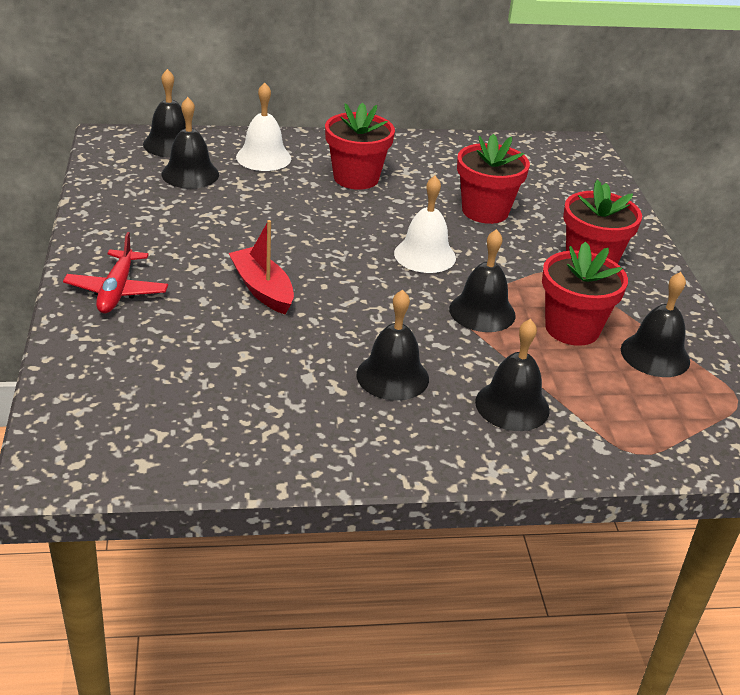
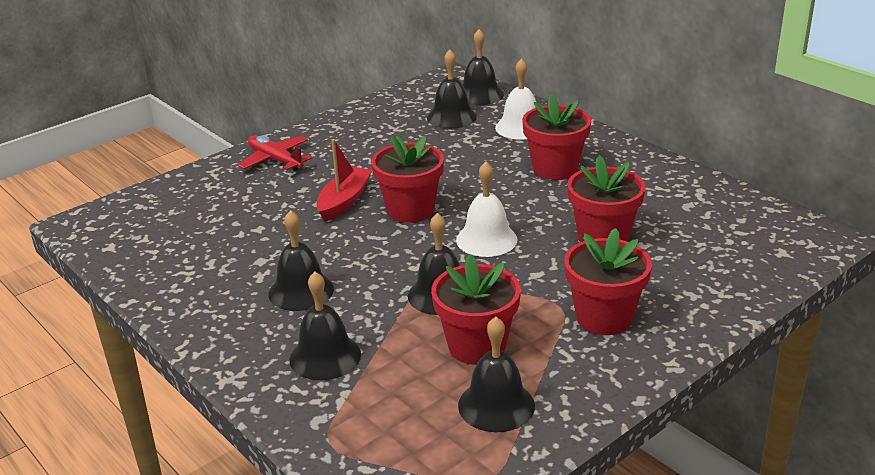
camera: 60 degrees right, 5 degrees down
red plane [63,232,168,313] -> red plane turned 75 degrees clockwise [238,135,312,171]
none -> red flower pot [371,135,444,223]

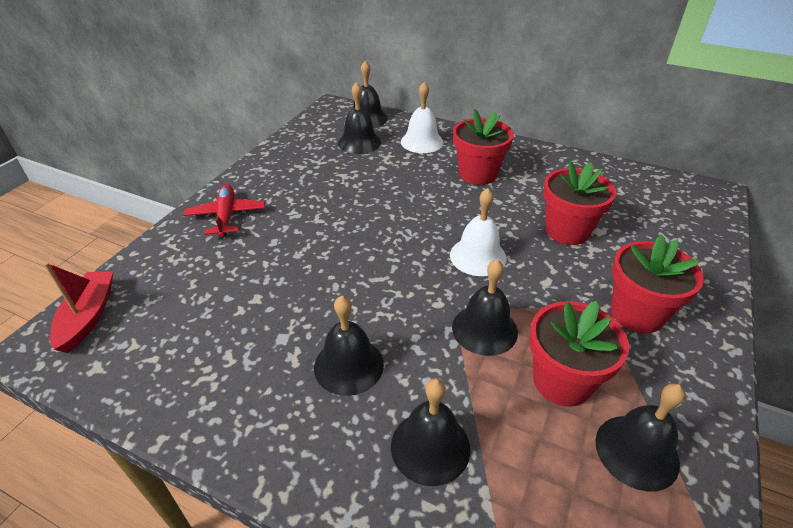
camera: 25 degrees left, 10 degrees up
red plane [238,135,312,171] -> red plane turned 60 degrees clockwise [184,184,265,237]
red boat [316,139,372,222] -> red boat moved to [43,262,113,353]
red flower pot [371,135,444,223] -> none

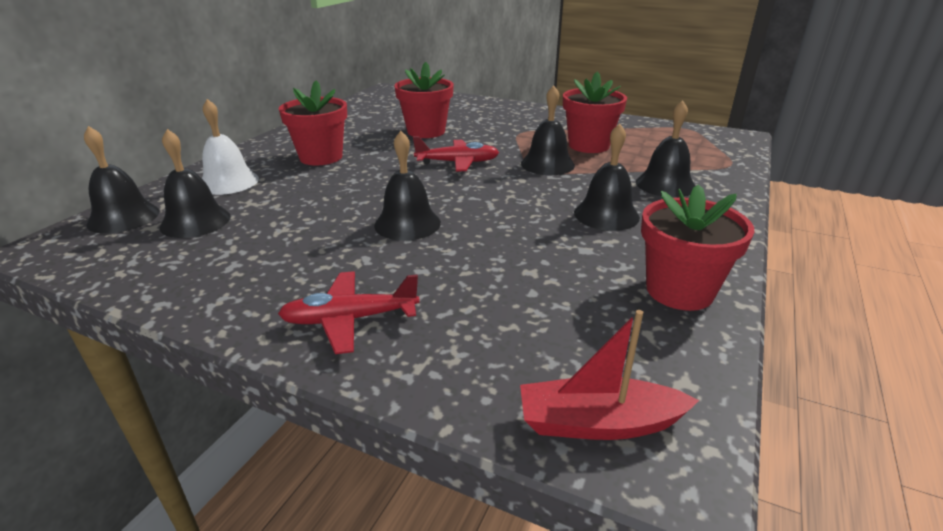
camera: 90 degrees left, 10 degrees down
white bell [450,188,507,276] -> red plane [413,136,499,171]
black bell [595,383,685,492] -> black bell moved to [374,131,441,241]
red flower pot [611,235,704,333] -> red flower pot moved to [641,184,755,311]

